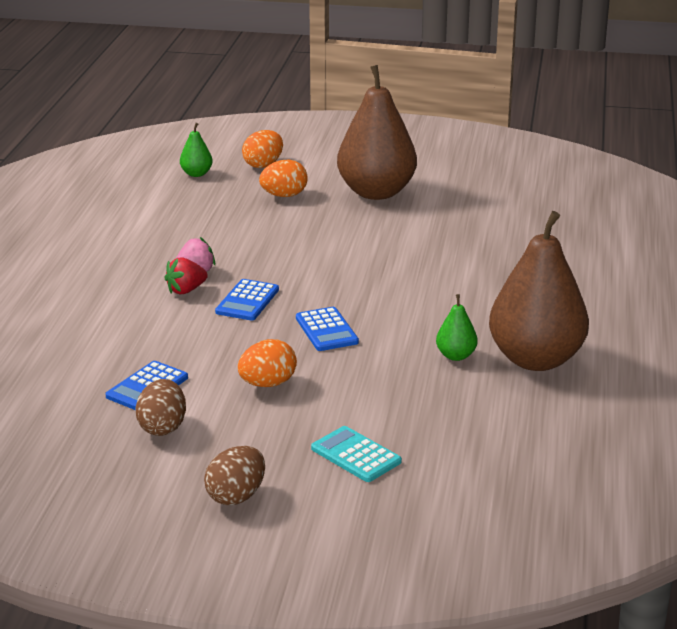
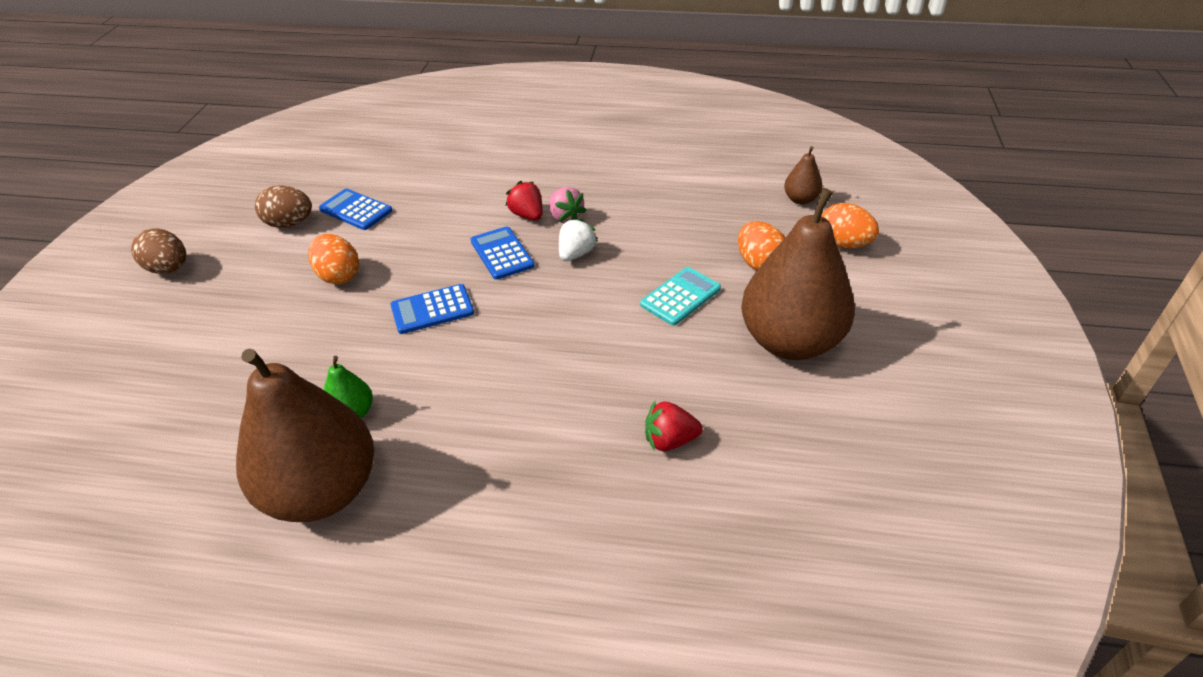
camera: 90 degrees right, 15 degrees up
green pear [180,123,213,177] -> brown pear [784,146,823,204]
blue calculator [215,279,279,321] -> blue calculator turned 45 degrees clockwise [471,226,534,280]
turquoise calculator [311,426,402,482] -> turquoise calculator moved to [640,267,721,326]
none -> white strawberry [559,218,598,261]
none -> red strawberry [645,401,703,451]

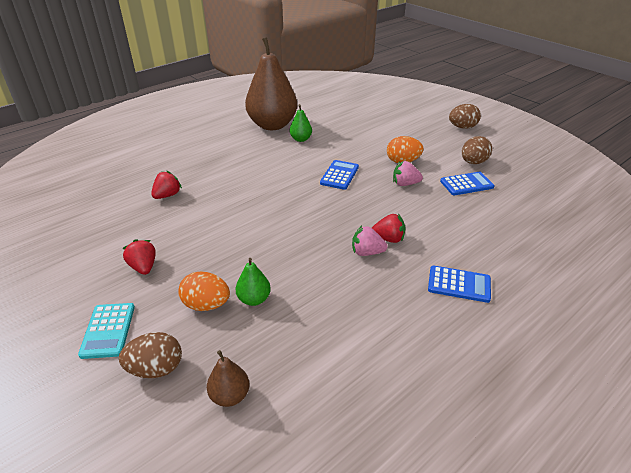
camera: 130 degrees right, 5 degrees down
blue calculator [471,226,534,280] -> blue calculator moved to [428,266,491,303]
white strawberry [559,218,598,261] -> none
turquoise calculator [640,267,721,326] -> turquoise calculator moved to [78,303,135,359]
brown pear [741,188,855,360] -> red strawberry [122,239,156,275]
orange egg [821,203,879,248] -> brown egg [119,332,182,378]
none -> green pear [236,258,271,306]
none -> pink strawberry [393,161,423,186]

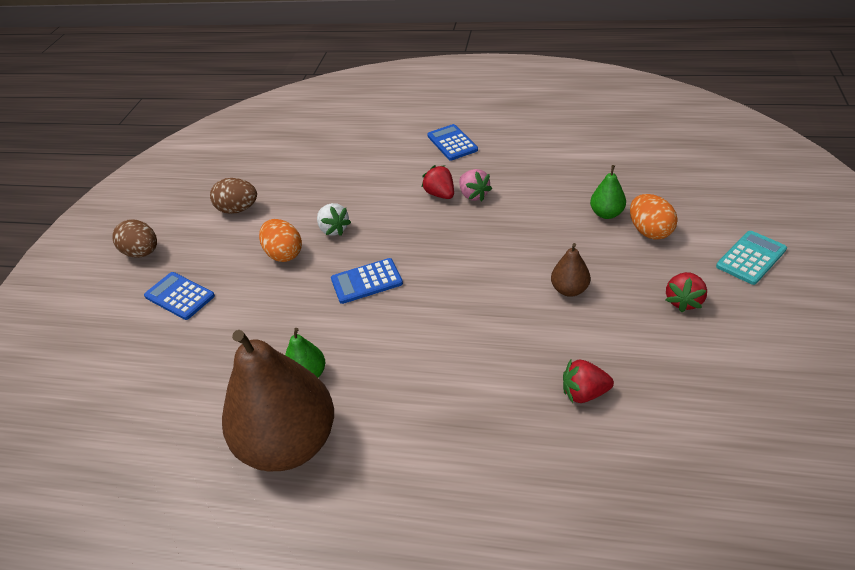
camera: 125 degrees left, 5 degrees up
brown egg [119,332,182,378] -> none
brown pear [207,350,249,407] -> brown pear moved to [551,243,590,297]
pink strawberry [393,161,423,186] -> white strawberry [317,203,351,236]
blue calculator [440,172,495,195] -> blue calculator moved to [144,272,215,320]

